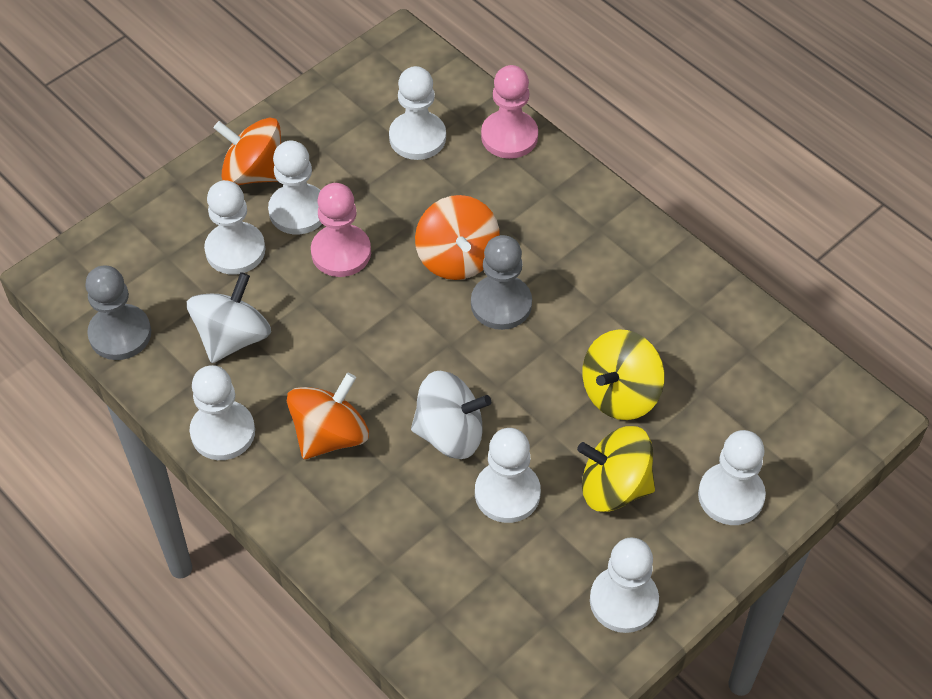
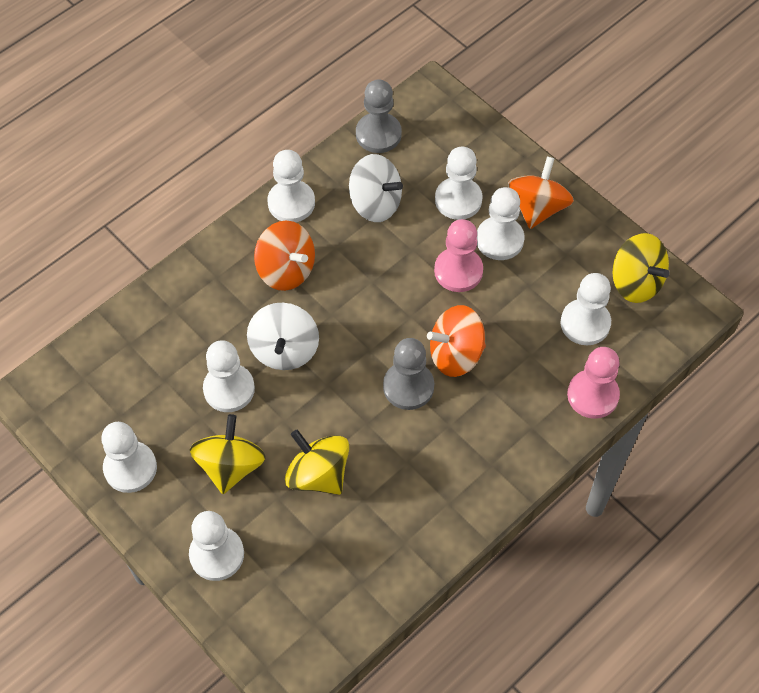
camera: 90 degrees right, 5 degrees up
none -> yellow spinning top [613,233,670,303]

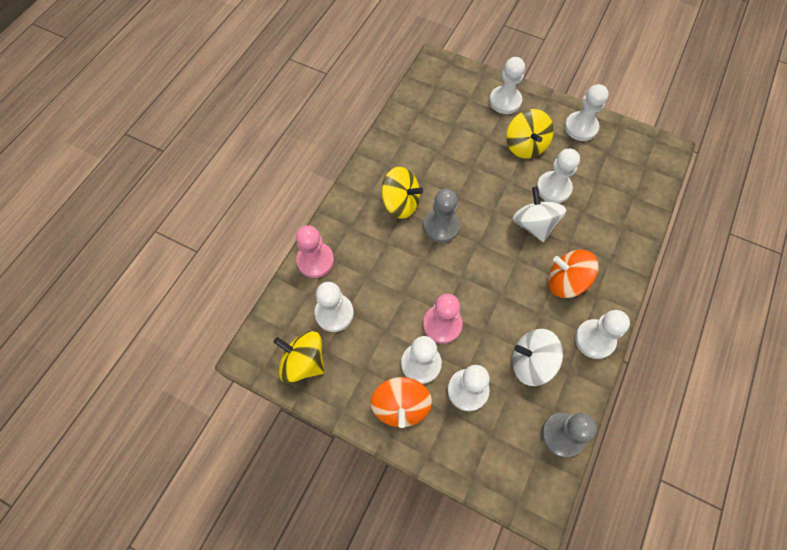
camera: 160 degrees right, 5 degrees up
yellow spinning top [285,430,349,495] -> yellow spinning top moved to [381,167,423,219]
orange spinning top [427,305,486,377] -> none

